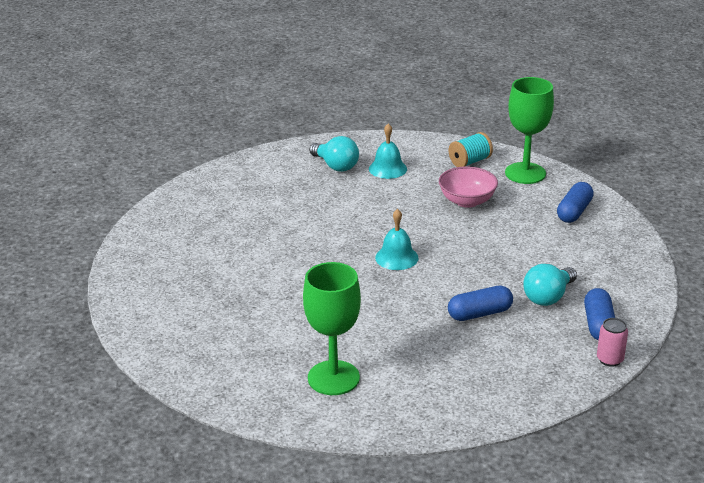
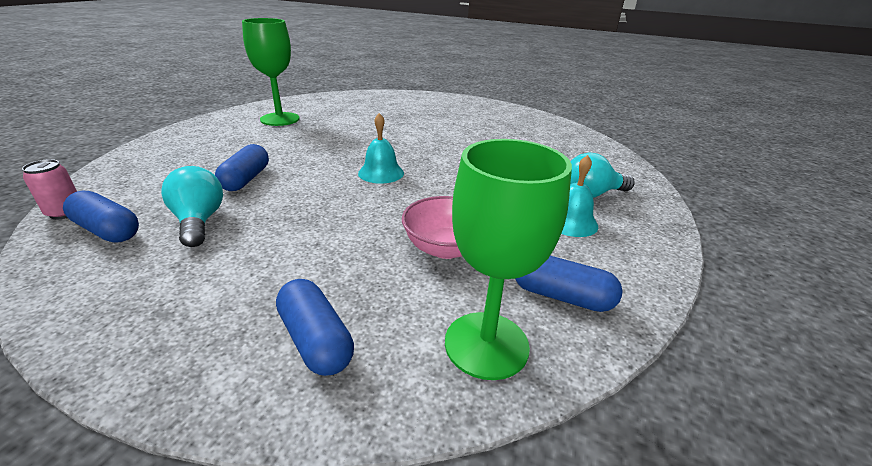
camera: 115 degrees right, 0 degrees up
turquoise spool [449,132,493,167] -> blue capsule [515,256,623,312]

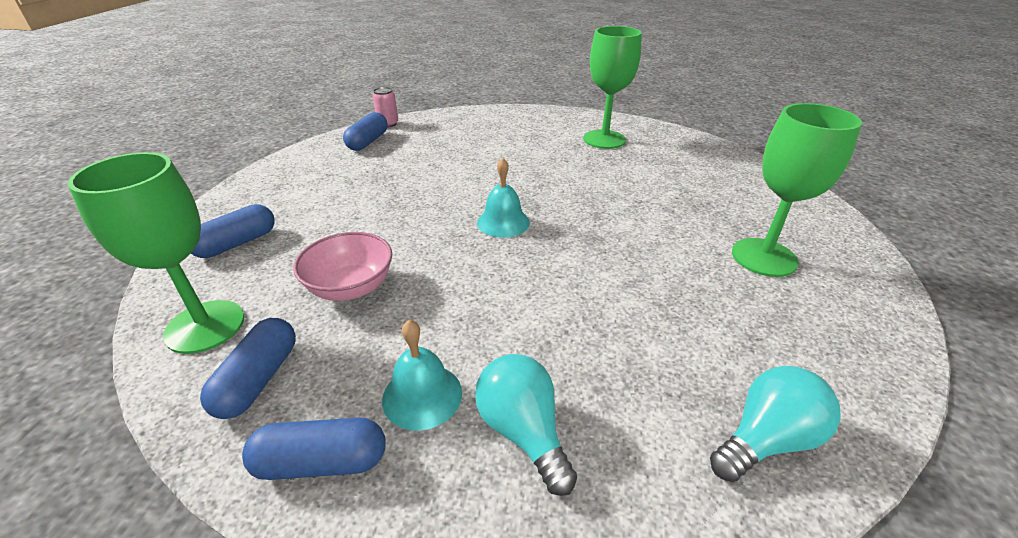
camera: 80 degrees right, 5 degrees up
turquoise light bulb [161,166,223,247] -> turquoise light bulb moved to [710,366,841,482]
blue capsule [215,144,269,191] -> blue capsule moved to [242,417,386,480]
none -> green goblet [732,103,862,277]

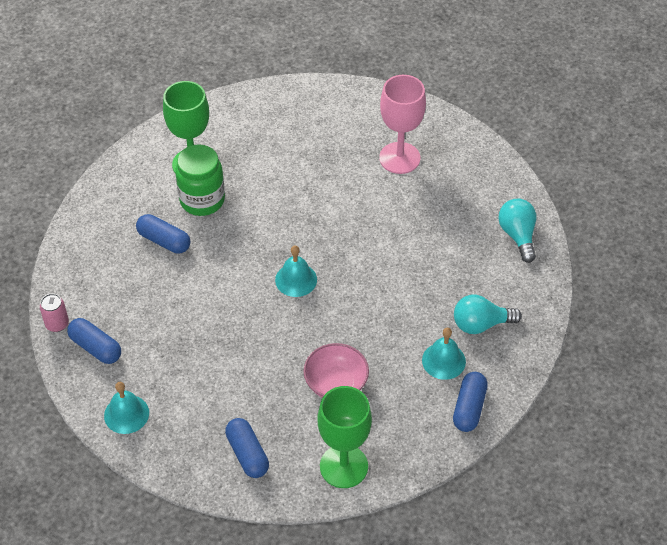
camera: 70 degrees left, 15 degrees up
blue capsule [200,318,296,419] -> blue capsule moved to [136,214,190,254]
green goblet [732,103,862,277] -> pink goblet [379,75,426,174]
none -> turquoise bell [104,382,149,434]
none -> green jar [175,144,225,216]

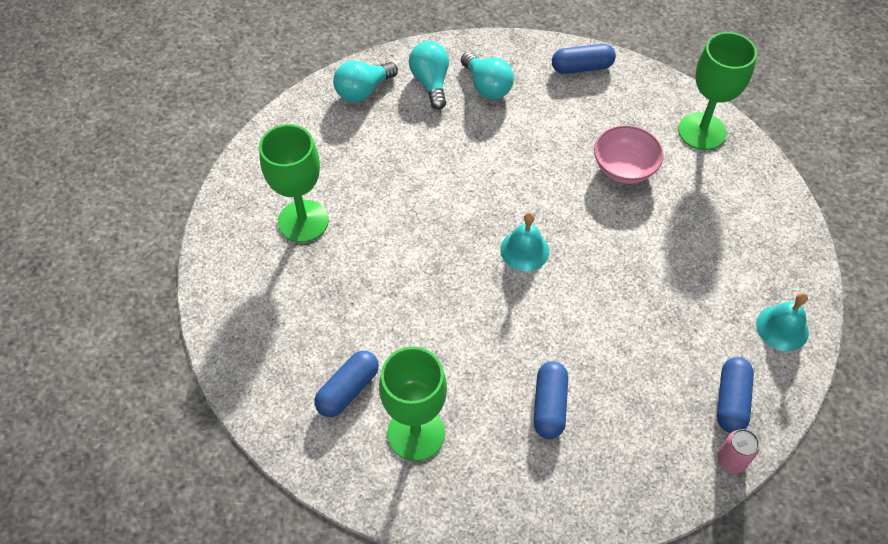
camera: 115 degrees left, 5 degrees up
green jar [175,144,225,216] -> none
blue capsule [225,418,269,478] -> blue capsule moved to [314,351,379,417]
pink goblet [379,75,426,174] -> green goblet [259,124,329,243]
turquoise bell [422,328,466,380] -> none
none -> turquoise light bulb [409,41,449,110]

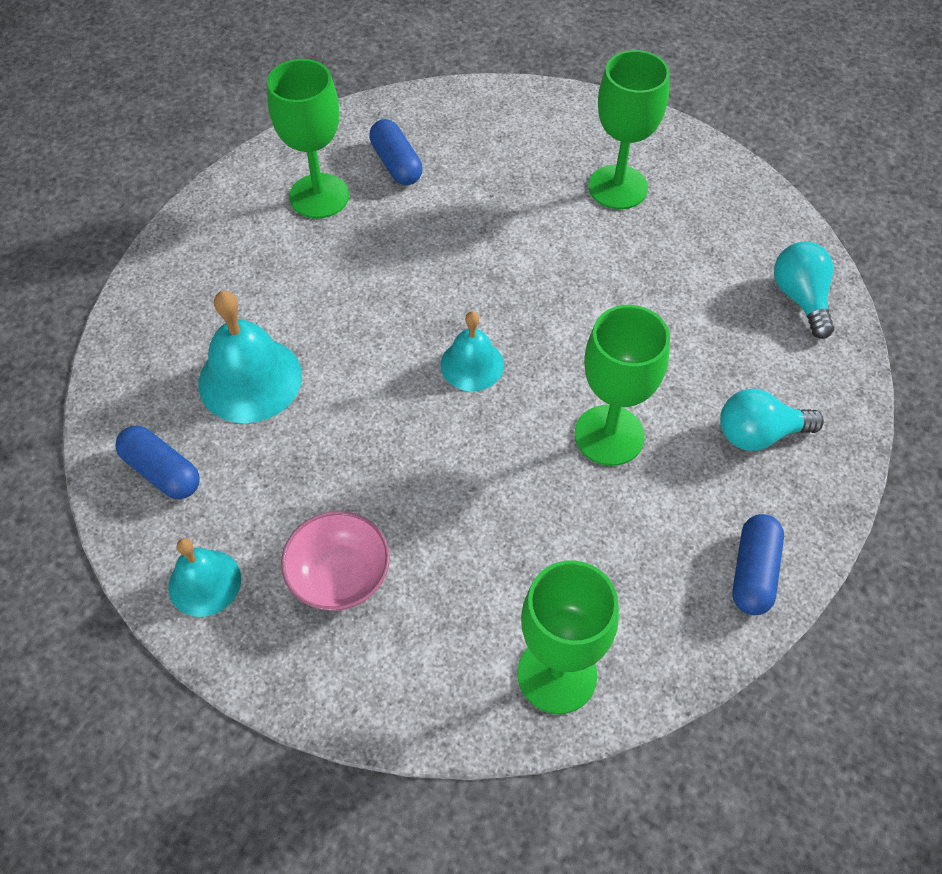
camera: 115 degrees right, 0 degrees up
turquoise light bulb [409,41,449,110] -> none
blue capsule [534,361,568,439] -> none
pink bowl [594,125,664,184] -> pink bowl moved to [281,511,390,611]
pink can [717,429,759,473] -> none
none -> turquoise bell [198,291,302,423]
none -> green goblet [574,305,670,466]

